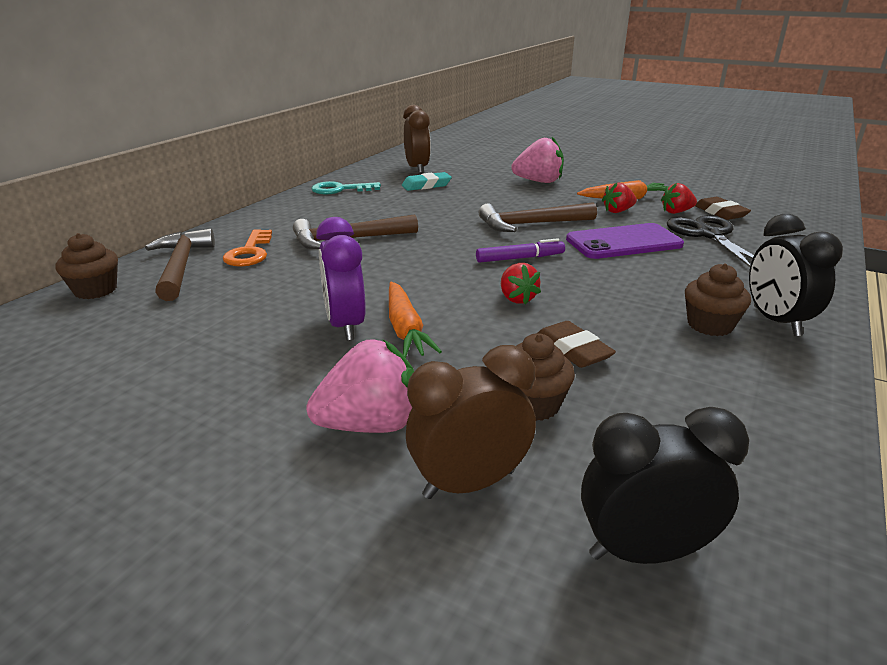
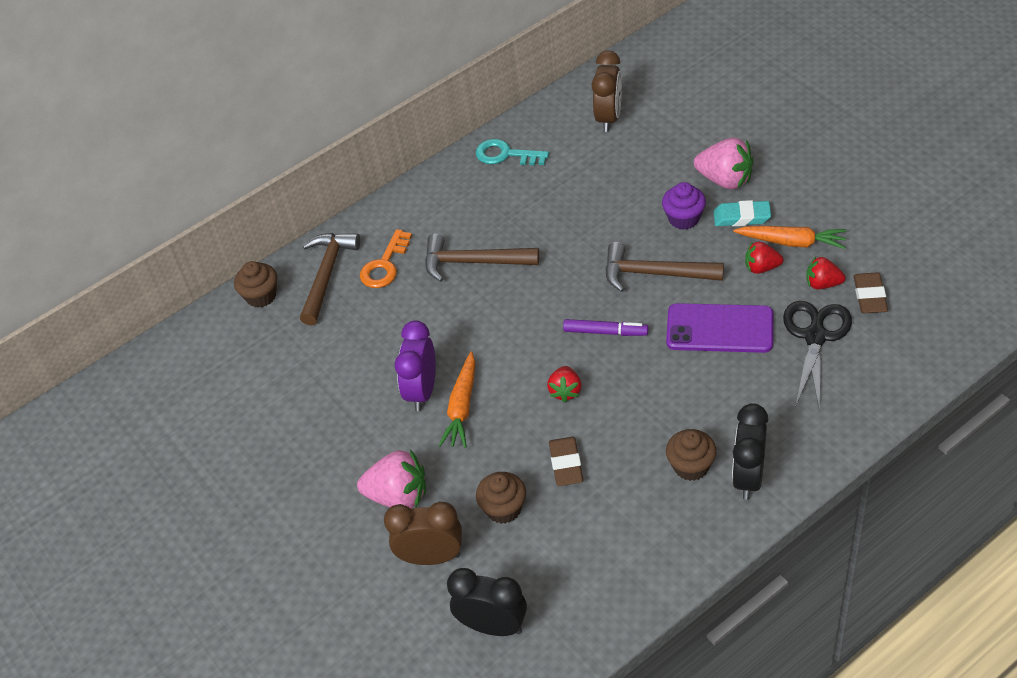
camera: 30 degrees right, 20 degrees up
turquoise eraser [402,172,452,191] -> turquoise eraser moved to [714,200,771,226]
none -> purple cupcake [662,182,706,230]

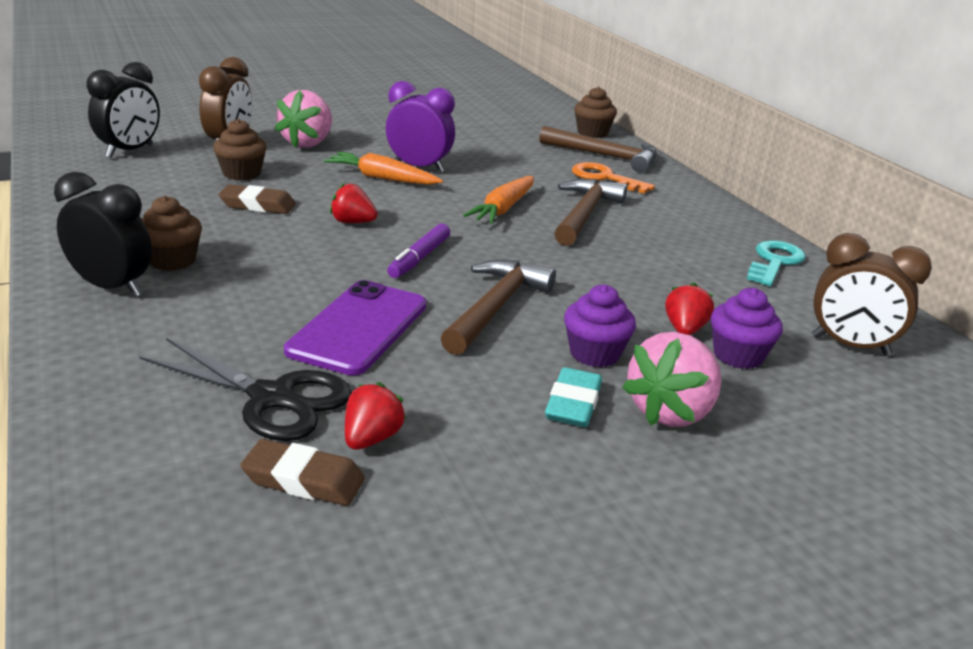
camera: 95 degrees right, 20 degrees down
orange carrot [733,226,847,249] -> orange carrot moved to [463,176,534,224]
red strawberry [745,241,783,274] -> red strawberry moved to [665,282,714,335]
none -> purple cupcake [711,288,783,369]

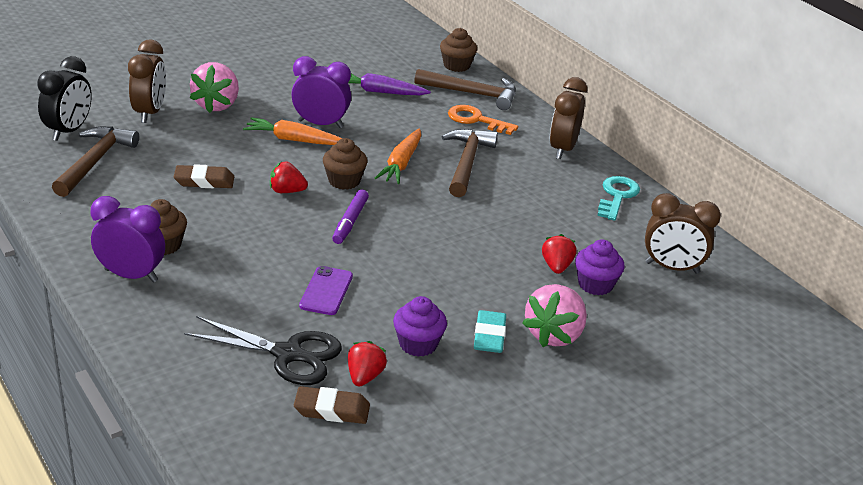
camera: 10 degrees left, 5 degrees up
black clock [54,172,152,297] -> purple clock [91,196,165,283]
brown cupcake [213,119,267,181] -> brown cupcake moved to [323,138,368,190]
purple phone [284,280,426,376] -> purple phone [299,266,353,315], size x0.61
brown hammer [440,259,556,355] -> brown hammer moved to [52,126,139,197]
purple cupcake [564,285,636,367] -> purple cupcake moved to [393,296,447,357]
none -> purple carrot [348,73,431,95]
none -> brown clock [550,77,588,159]

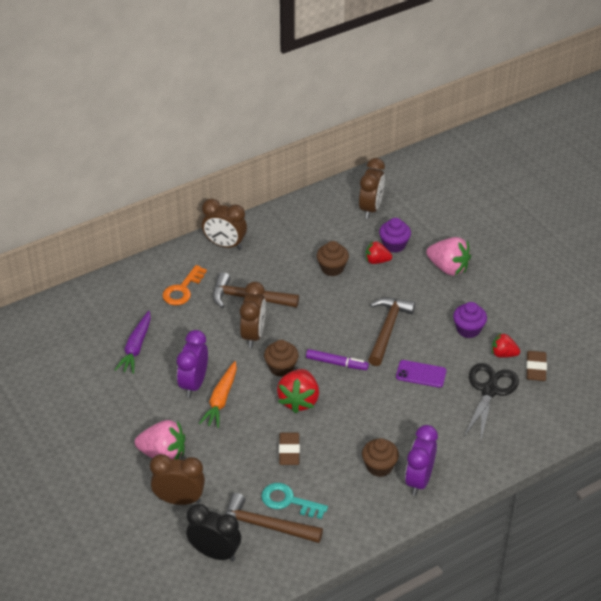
camera: 85 degrees left, 10 degrees up
red strawberry [270,162,308,193] -> red strawberry [277,369,319,414], size x1.67
orange carrot [375,129,421,184] -> brown clock [240,282,266,348]
brown hammer [415,69,516,110] -> brown hammer moved to [368,298,415,366]
brown cupcake [440,28,477,72] -> brown cupcake moved to [317,241,349,276]
turquoise eraser [474,310,506,353] -> none
turquoise key [597,176,640,221] -> turquoise key moved to [261,483,328,519]

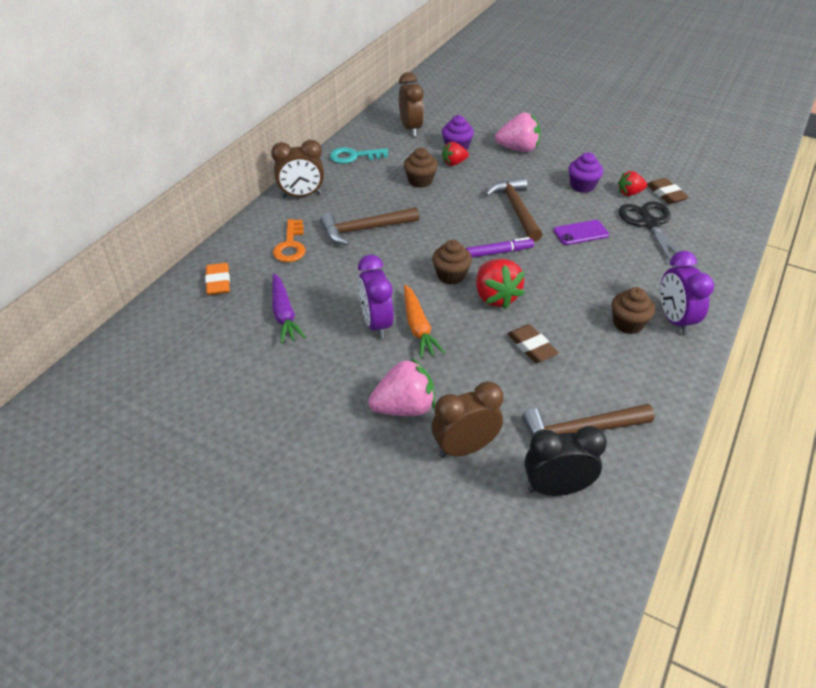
camera: 30 degrees left, 0 degrees up
brown clock [240,282,266,348] -> none
turquoise key [261,483,328,519] -> turquoise key moved to [330,147,388,164]
none -> orange eraser [205,263,230,295]

